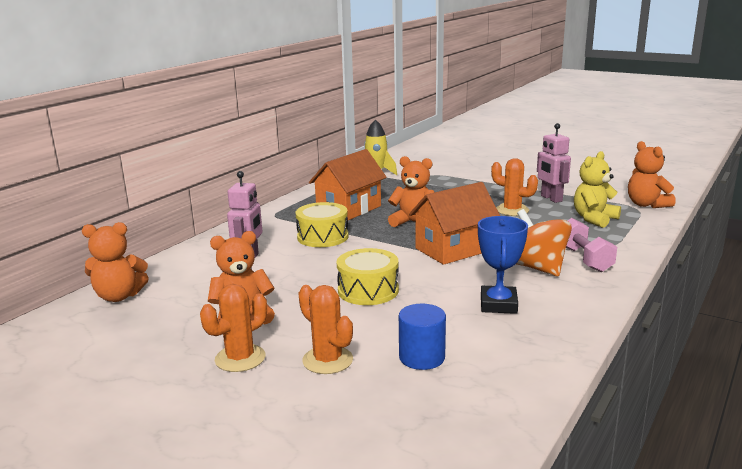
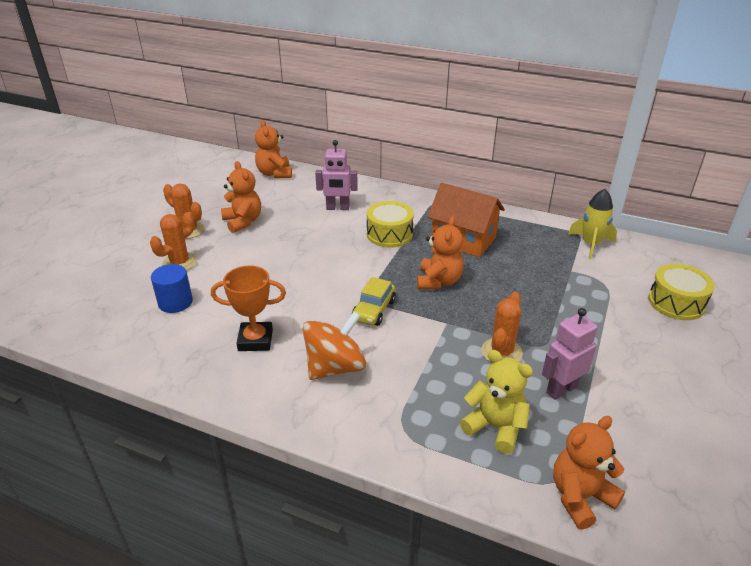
camera: 80 degrees right, 15 degrees up
yellow drum [337,248,399,305] -> yellow drum moved to [648,264,715,320]
orange house [409,182,500,265] -> yellow car [352,277,396,326]
blue trophy [478,216,528,314] -> orange trophy [211,265,286,351]
pink dumbbell [566,218,617,272] -> none

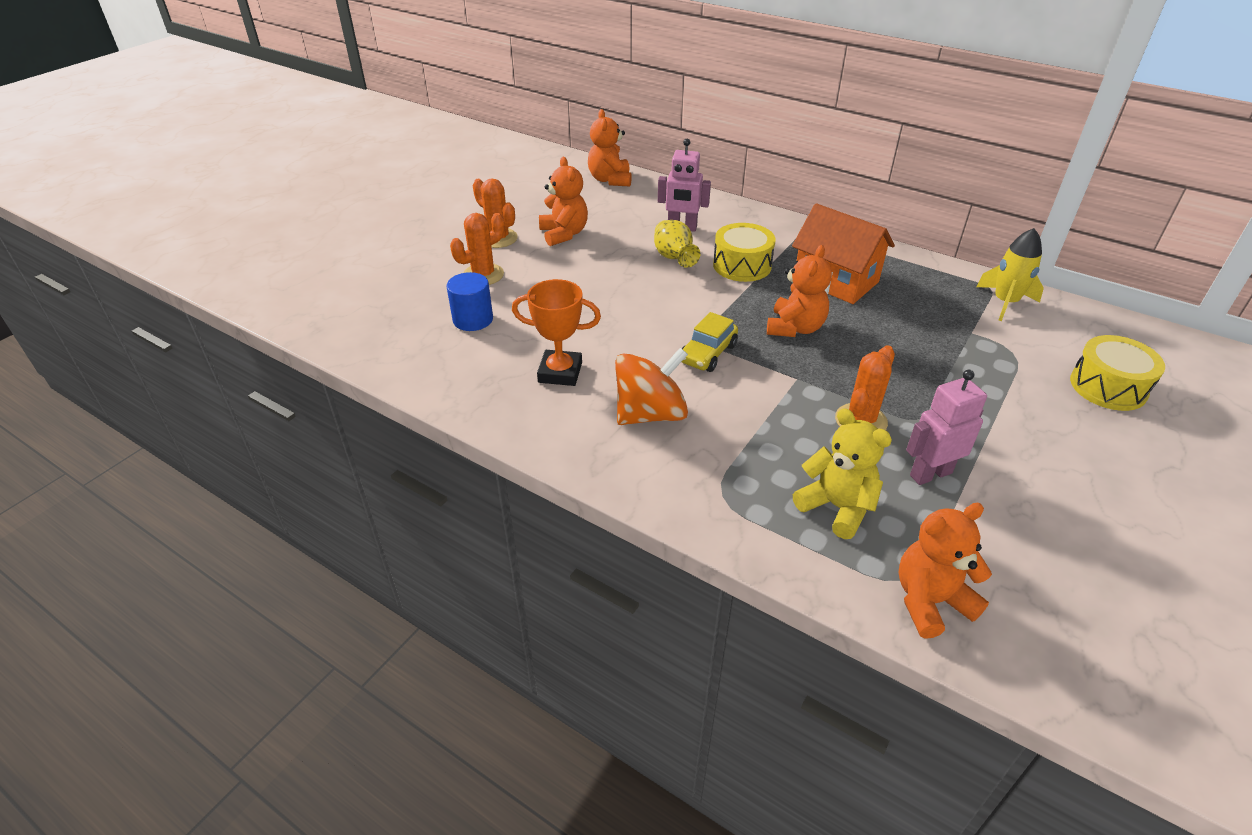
camera: 10 degrees right, 5 degrees up
none -> yellow vase [654,220,700,268]

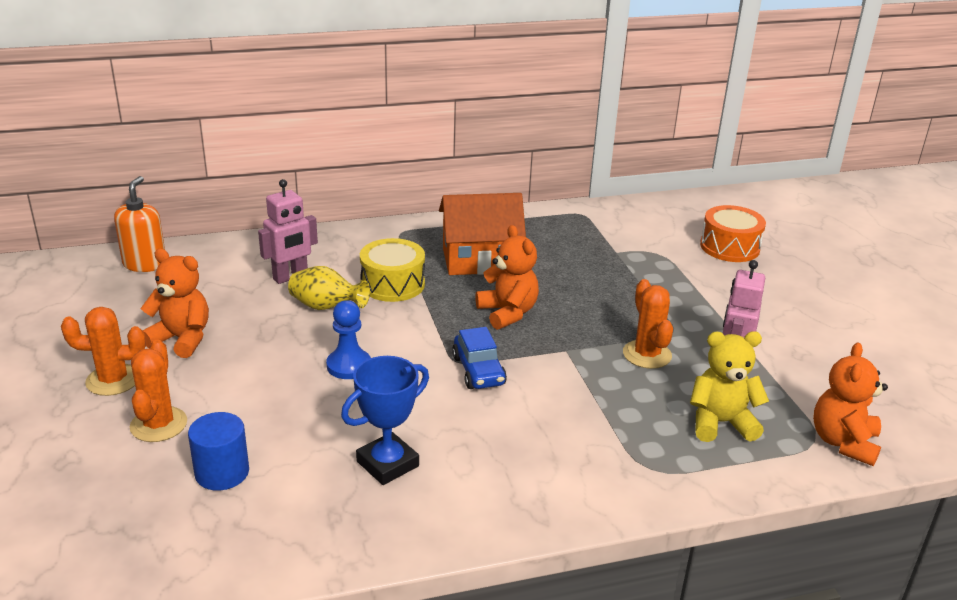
camera: 50 degrees left, 10 degrees down
orange trophy [512,279,601,386] -> blue trophy [341,356,429,485]
orange teddy bear [588,109,632,187] -> orange soap dispenser [114,176,165,272]
orange spinning top [615,348,688,425] -> none
yellow car [682,312,738,372] -> blue car [452,327,507,389]
yellow rocket [976,228,1044,321] -> none
yellow drum [1070,335,1165,411] -> orange drum [700,205,766,262]
none -> blue pawn [326,300,371,379]

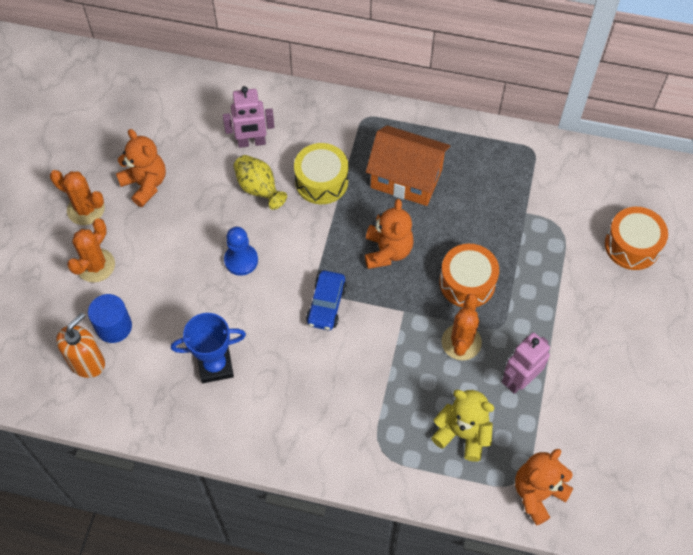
camera: 30 degrees right, 30 degrees up
orange soap dispenser [114,176,165,272] -> orange soap dispenser moved to [56,312,105,378]
none -> orange drum [439,244,499,308]

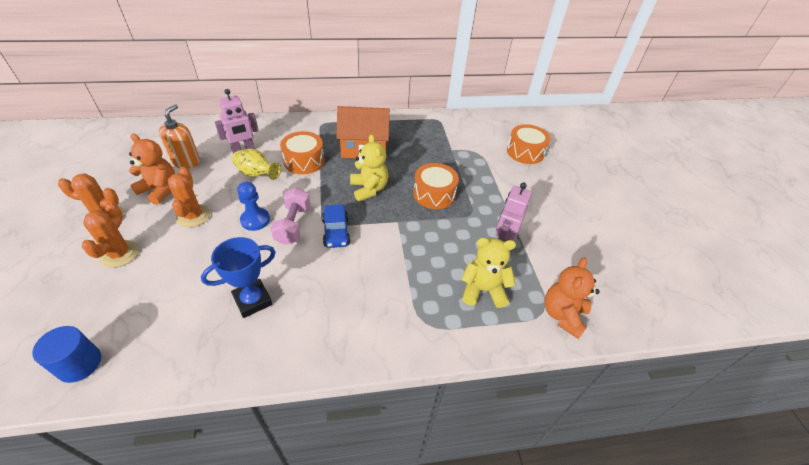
camera: 25 degrees left, 15 degrees down
orange soap dispenser [56,312,105,378] -> orange soap dispenser moved to [159,104,200,169]
blue cylinder [88,294,132,343] -> blue cylinder moved to [32,326,101,383]
yellow drum [294,143,348,204] -> orange drum [280,131,325,174]
orange teddy bear [365,199,414,269] -> yellow teddy bear [350,134,388,202]
orange cactus [442,294,482,360] -> orange cactus moved to [168,167,210,227]
none -> pink dumbbell [271,187,310,245]

